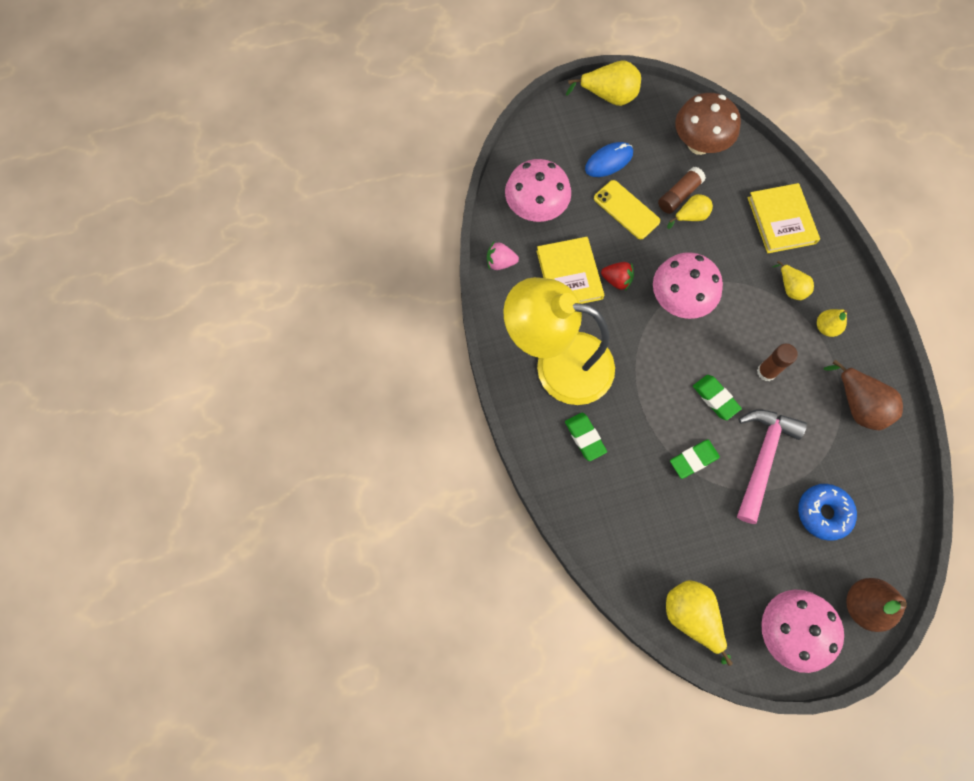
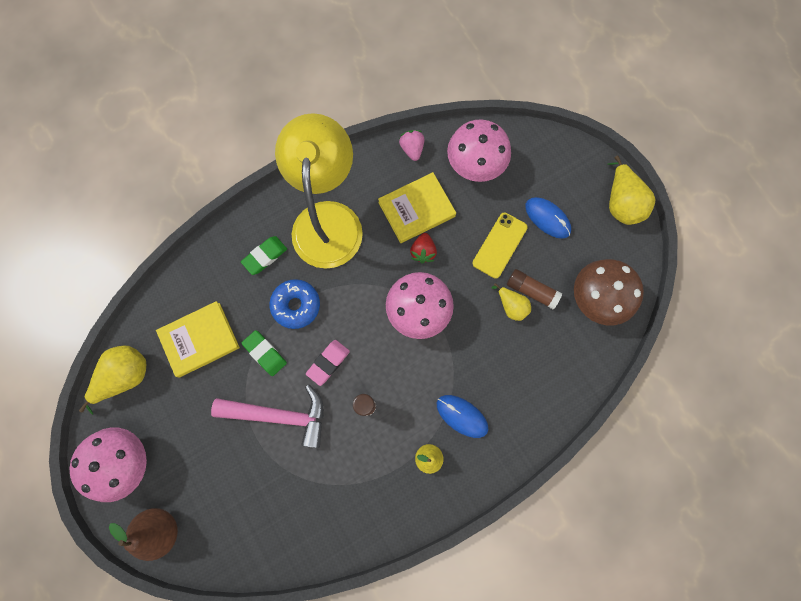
camera: 75 degrees right, 5 degrees up
green eraser [693,375,742,420] -> pink eraser [306,340,350,386]
yellow book [747,183,820,253] -> yellow book moved to [156,301,240,378]
yellow pear [772,261,814,300] -> blue mouse [437,395,488,438]
blue donut [798,484,857,541] -> blue donut moved to [269,279,320,329]
brown pear [824,360,903,430] -> none

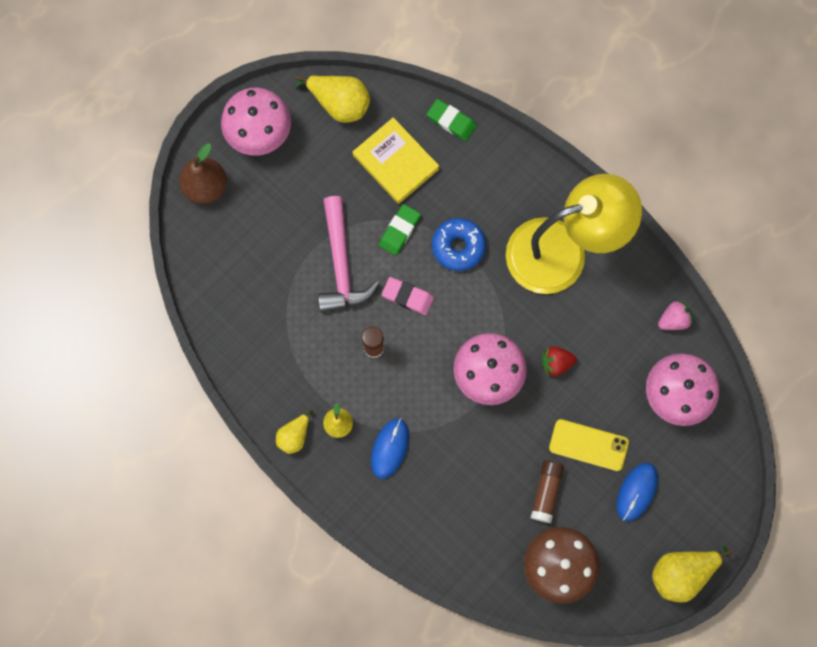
camera: 75 degrees right, 0 degrees up
green eraser [241,236,287,275] -> green eraser moved to [427,99,476,141]
yellow book [378,172,456,243] -> none
yellow pear [491,283,531,321] -> yellow pear moved to [276,408,313,454]

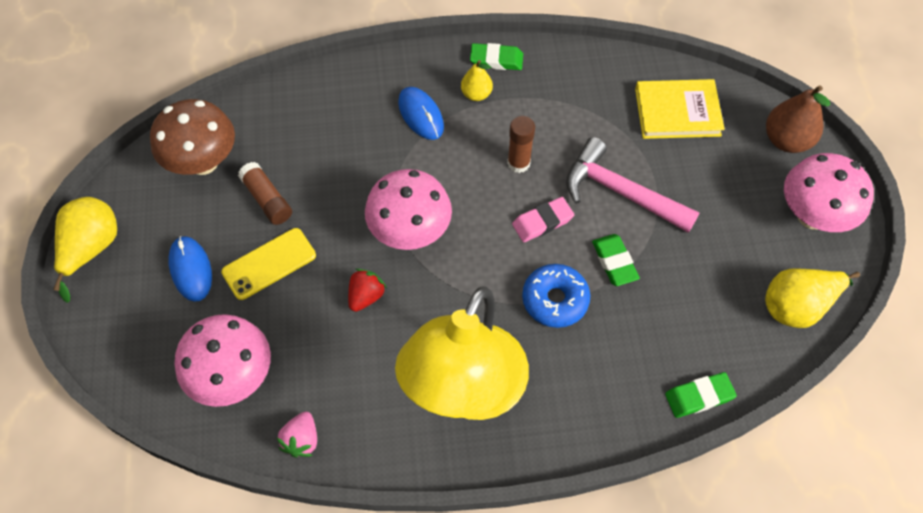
camera: 130 degrees right, 15 degrees down
yellow pear [276,408,313,454] -> green eraser [470,43,523,70]
yellow book [353,117,439,204] -> yellow book moved to [635,79,725,139]

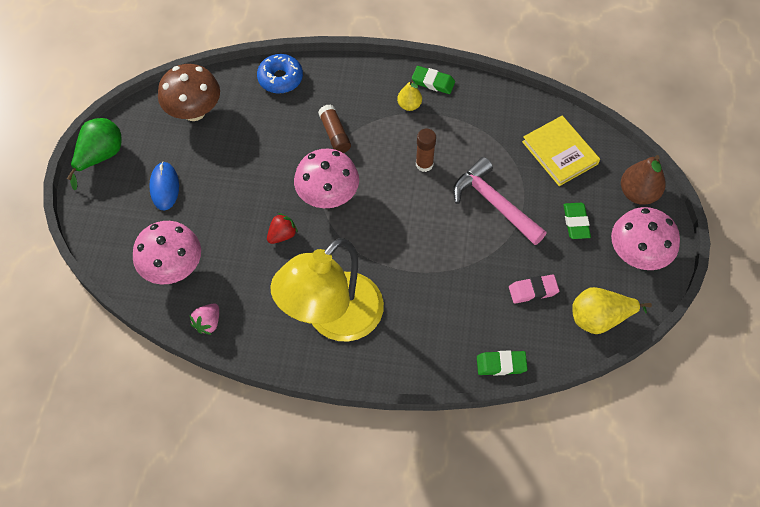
camera: 15 degrees right, 0 degrees up
yellow pear [53,197,117,303] -> green pear [67,118,122,190]
yellow phone [221,228,316,300] -> none
brown glue stick [238,162,292,225] -> brown glue stick moved to [318,105,351,153]
blue mouse [398,87,444,140] -> none
pink eraser [512,197,574,242] -> pink eraser moved to [509,274,559,304]
blue donut [522,264,590,328] -> blue donut moved to [257,54,303,94]
green eraser [592,234,640,286] -> green eraser moved to [564,203,591,239]
yellow book [635,79,725,139] -> yellow book turned 45 degrees clockwise [522,116,600,186]

